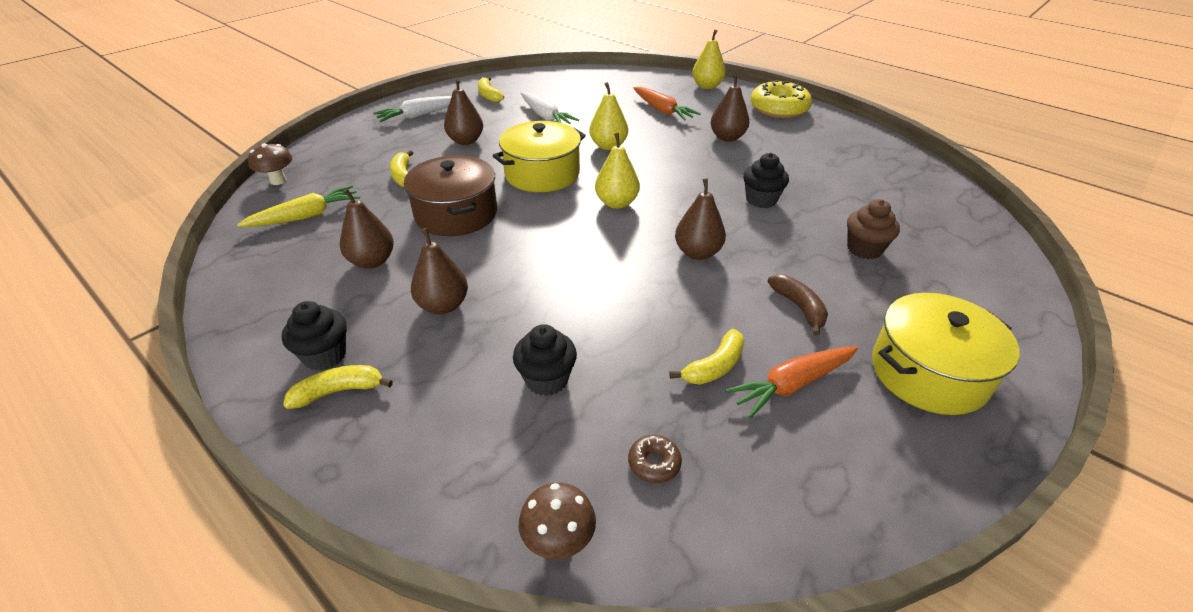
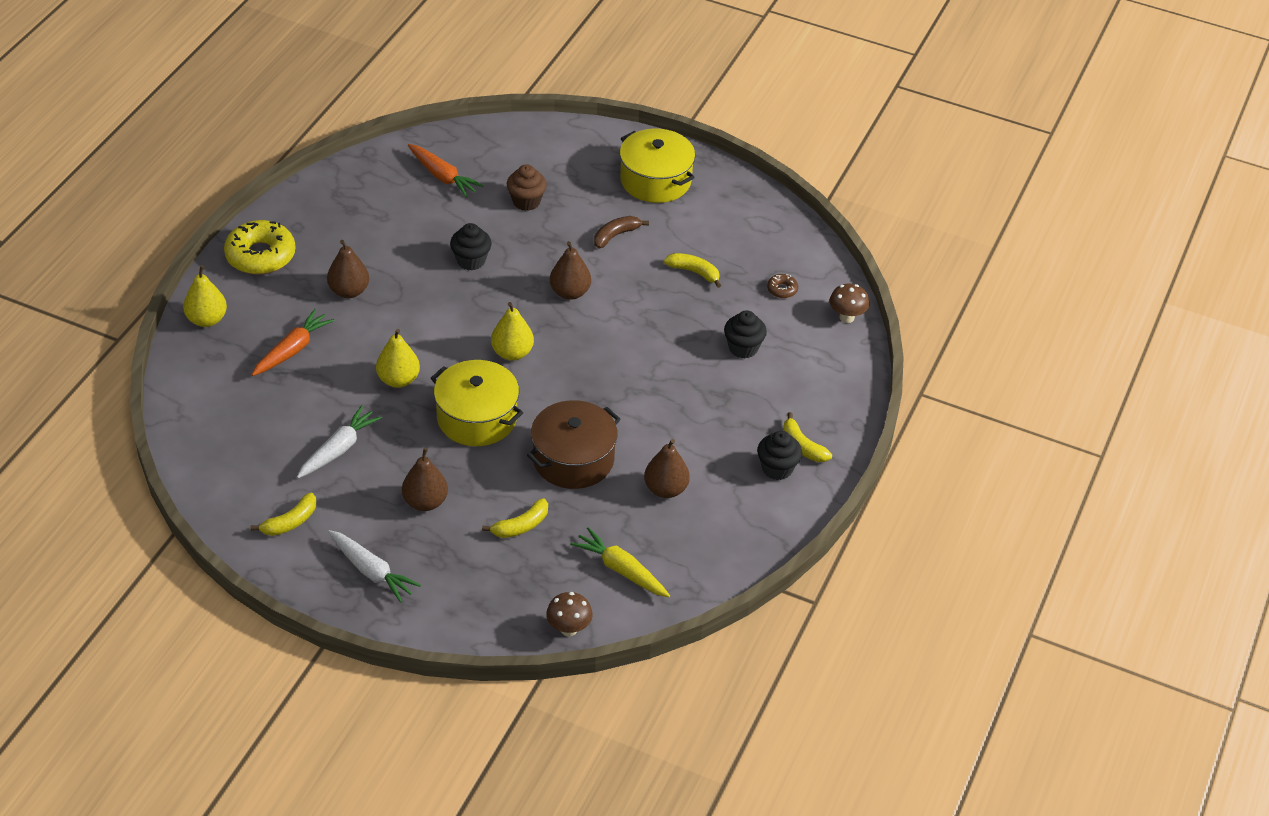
camera: 110 degrees left, 5 degrees up
brown pear [411,228,468,314] -> none
orange carrot [725,346,858,419] -> orange carrot moved to [408,144,484,197]

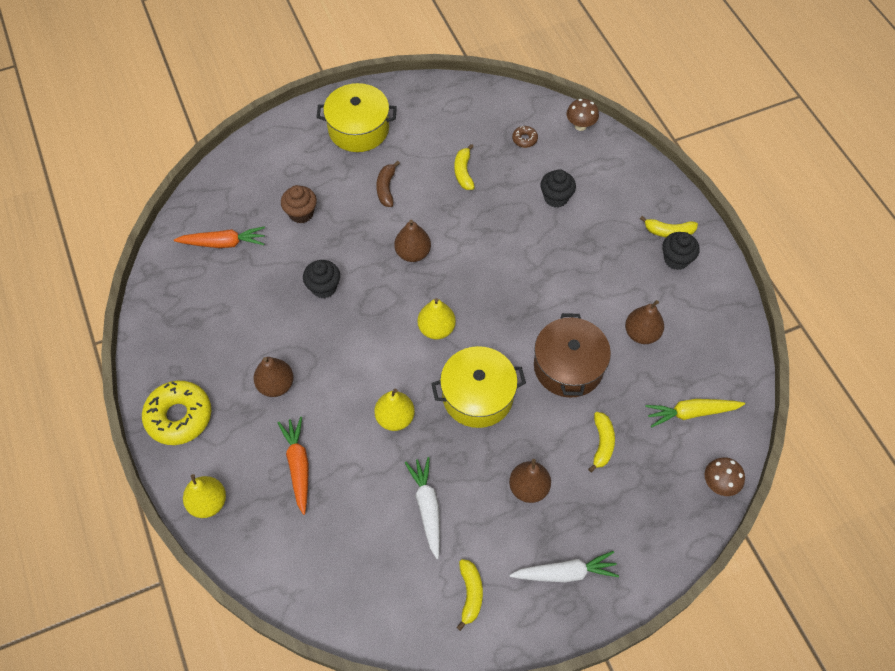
camera: 45 degrees left, 15 degrees up
yellow banana [664,253,721,288] -> yellow banana turned 75 degrees counterclockwise [454,144,475,190]

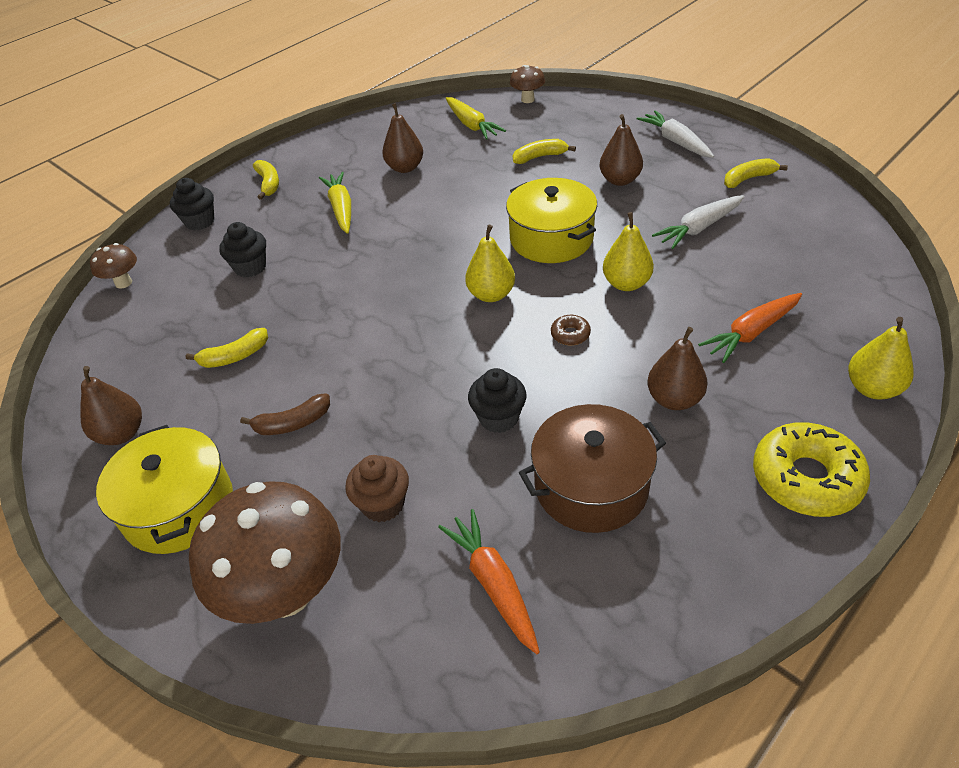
camera: 110 degrees left, 15 degrees down
brown pear [394,219,431,262] -> brown pear moved to [80,366,142,445]
brown donut [512,126,538,148] -> brown donut moved to [551,315,591,345]
brown pot [534,313,611,398] -> brown pot moved to [519,404,666,533]
black cupcake [662,232,700,270] -> black cupcake moved to [170,178,215,230]
none -> brown mushroom [189,481,341,624]
none -> yellow carrot [319,172,351,234]

